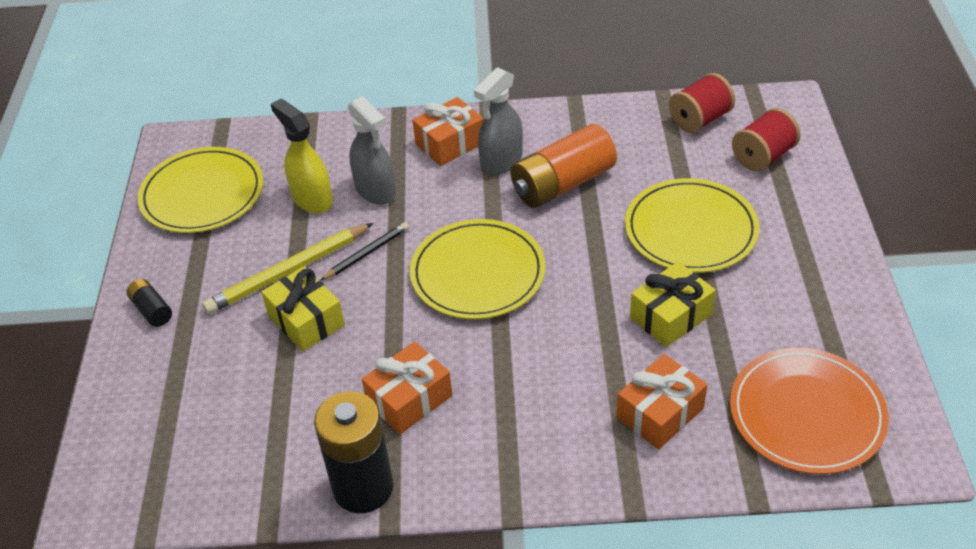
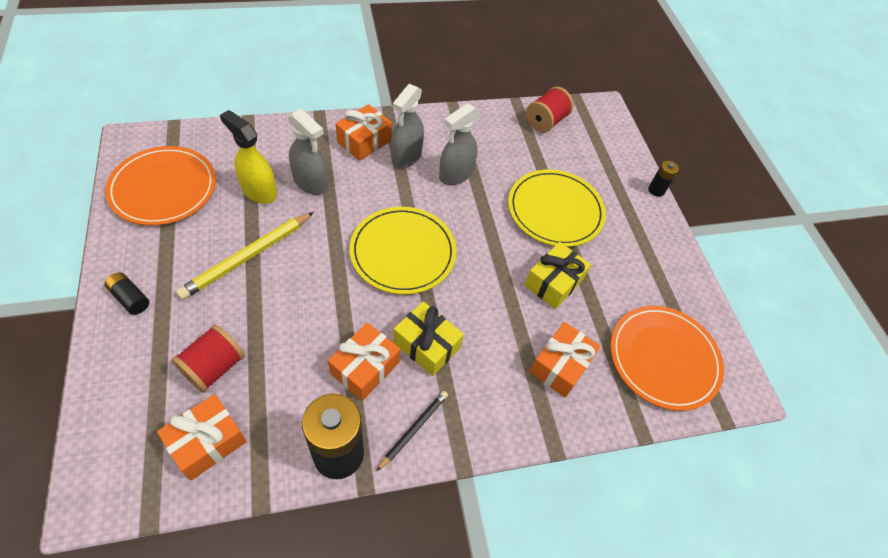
camera: 20 degrees left, 10 degrees up
yellow plate [138,147,263,233] -> orange plate [105,146,216,226]
yellow gift [261,266,345,351] -> yellow gift moved to [393,301,464,376]
black pencil [320,222,409,281] -> black pencil moved to [377,391,448,471]
orange battery [510,124,617,208] -> grey spray bottle [439,103,480,185]
red spool [732,108,801,172] -> red spool moved to [171,324,245,393]
none -> orange gift [157,394,247,480]
none -> black battery [648,161,679,197]

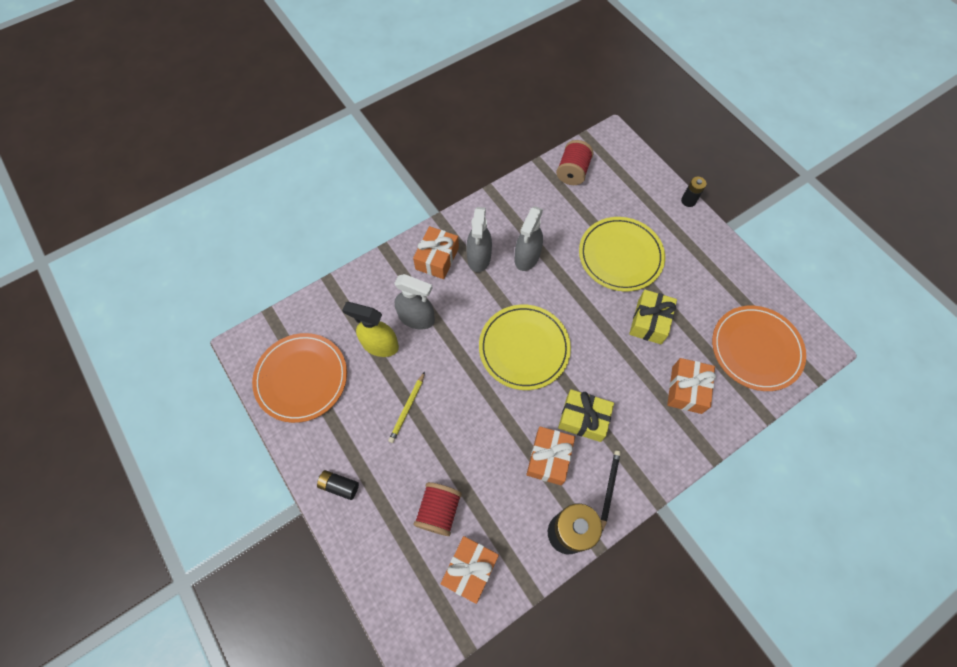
camera: 15 degrees left, 10 degrees up
yellow pencil [176,212,314,300] -> yellow pencil [388,372,425,443], size x0.58

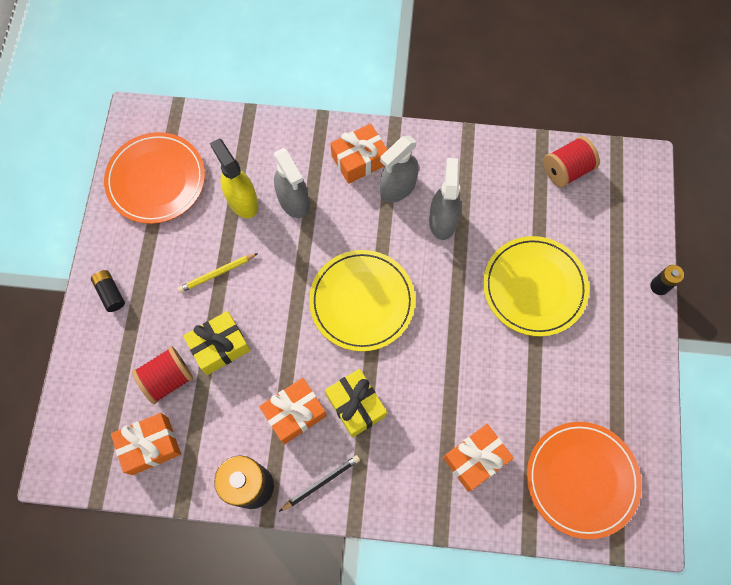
camera: 40 degrees right, 5 degrees up
grey spray bottle [515,206,543,271] -> grey spray bottle turned 120 degrees clockwise [429,158,461,240]
yellow gift [629,290,677,344] -> yellow gift moved to [183,311,250,375]

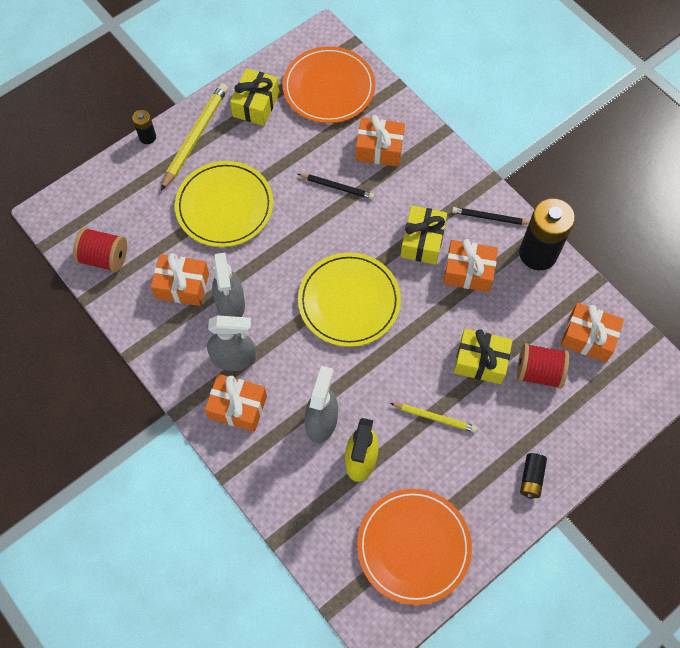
camera: 135 degrees left, 5 degrees down
grey spray bottle [429,158,461,240] -> grey spray bottle turned 60 degrees counterclockwise [212,253,245,317]
none -> orange gift [151,253,209,306]
none -> yellow pencil [161,83,228,191]
none -> yellow gift [230,68,279,126]
none -> black pencil [298,174,374,199]

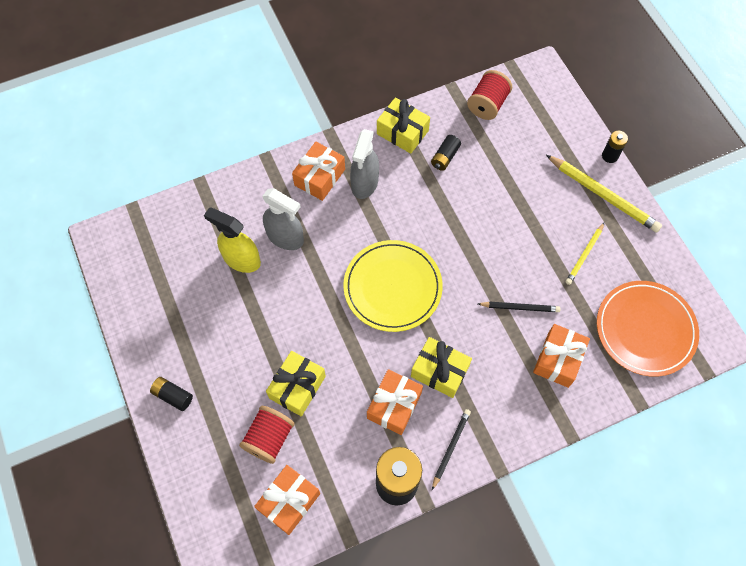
camera: 105 degrees right, 0 degrees up
orange gift [151,253,209,306] -> black battery [431,135,461,171]
yellow plate [175,161,273,247] -> none
grey spray bottle [212,253,245,317] -> none
yellow gift [230,68,279,126] -> yellow gift moved to [377,98,430,154]
black pencil [298,174,374,199] -> black pencil turned 120 degrees counterclockwise [478,302,561,312]
orange plate [357,489,472,605] -> none
yellow pencil [390,403,477,432] -> yellow pencil moved to [566,223,604,285]

